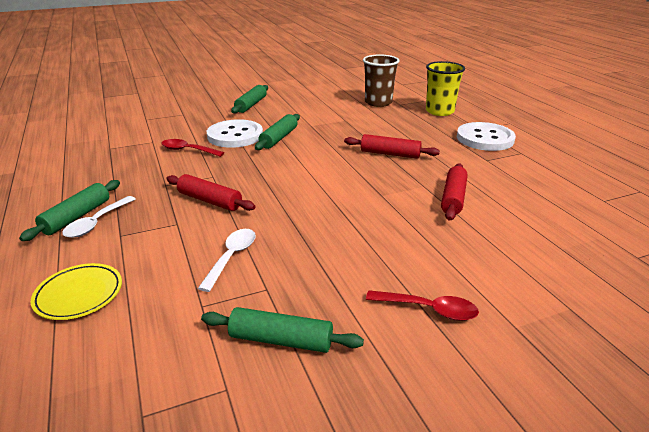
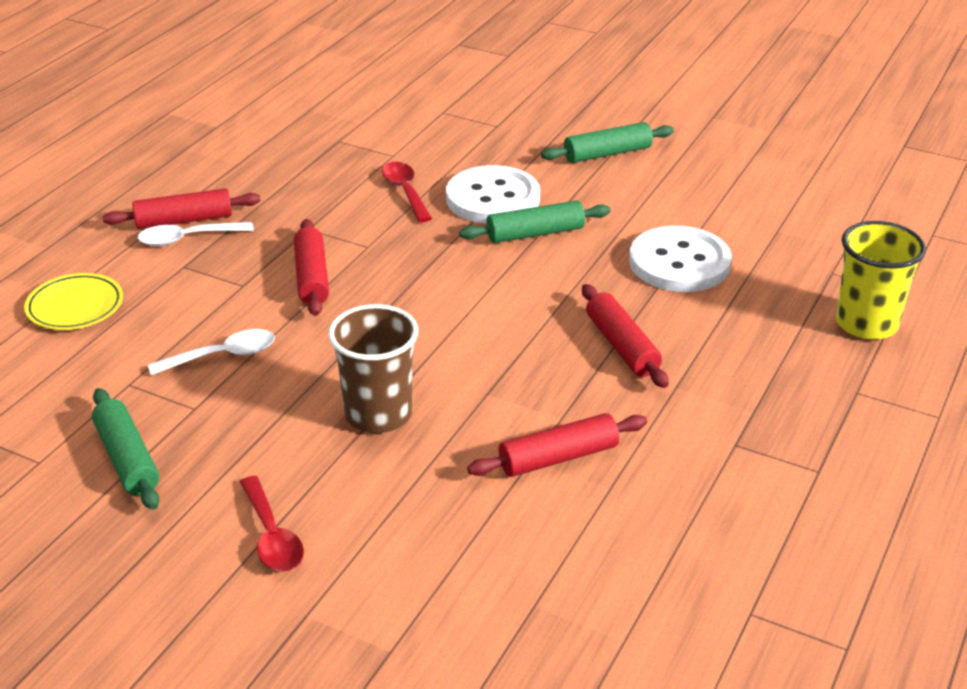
camera: 50 degrees right, 5 degrees up
green rolling pin [19,180,120,241] -> red rolling pin [103,188,260,229]
brown cup [363,55,399,107] -> brown cup moved to [328,304,418,433]
white button [457,122,516,151] -> white button moved to [629,226,732,292]

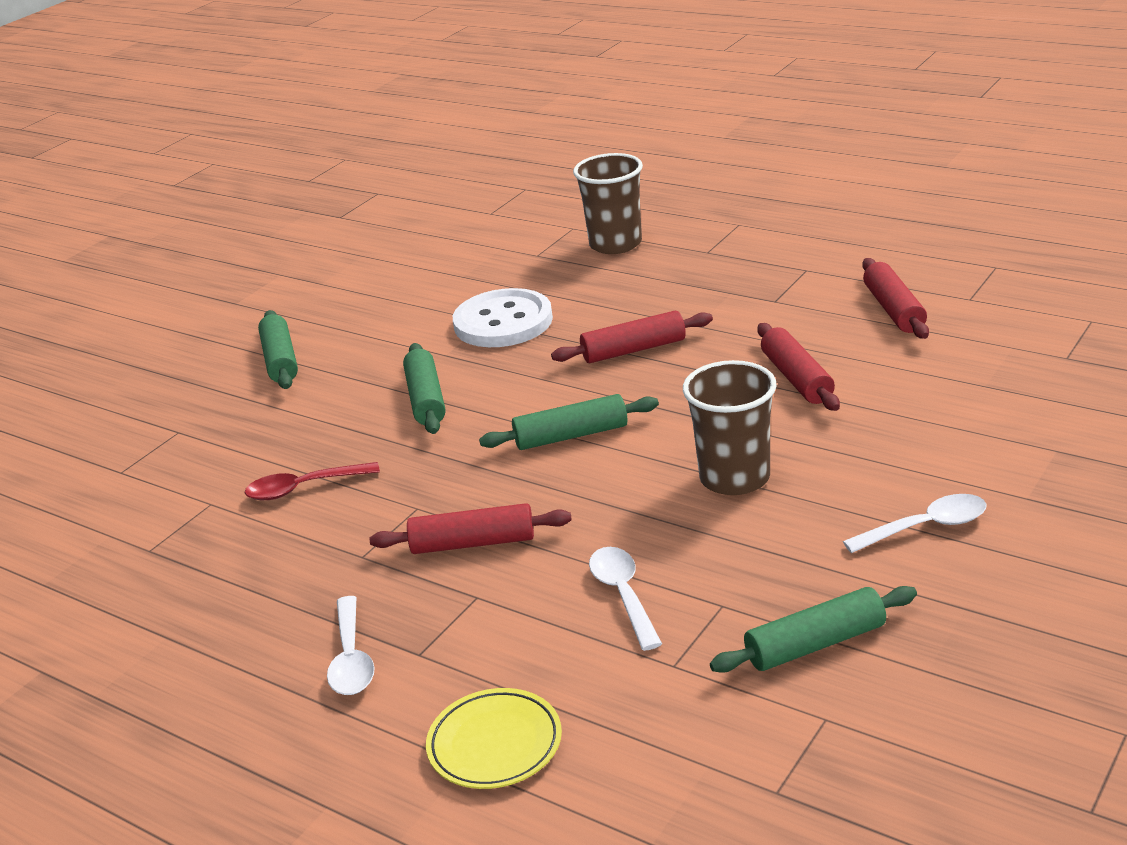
camera: 80 degrees left, 5 degrees down
red rolling pin [103,188,260,229] -> red rolling pin moved to [862,258,929,339]
red spoon [240,476,304,572] -> white spoon [843,494,987,553]
white button [446,165,540,224] -> none
yellow cup [836,221,926,340] -> brown cup [573,153,643,254]
none -> green rolling pin [479,394,659,450]

